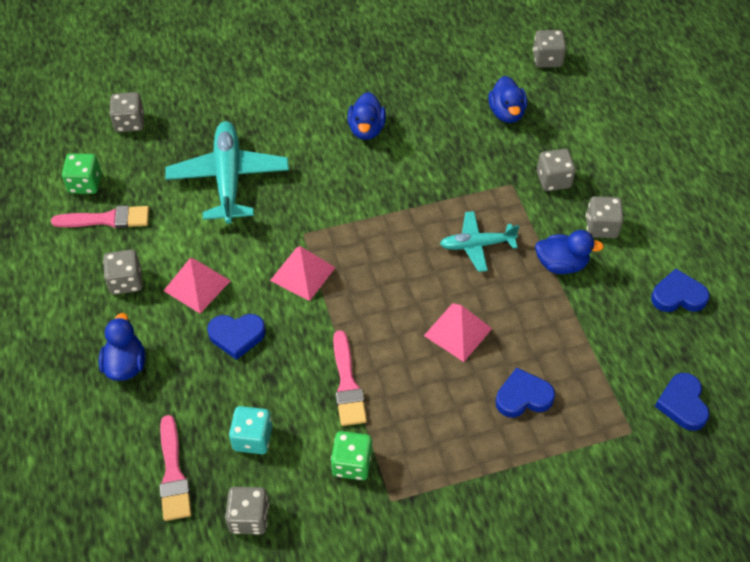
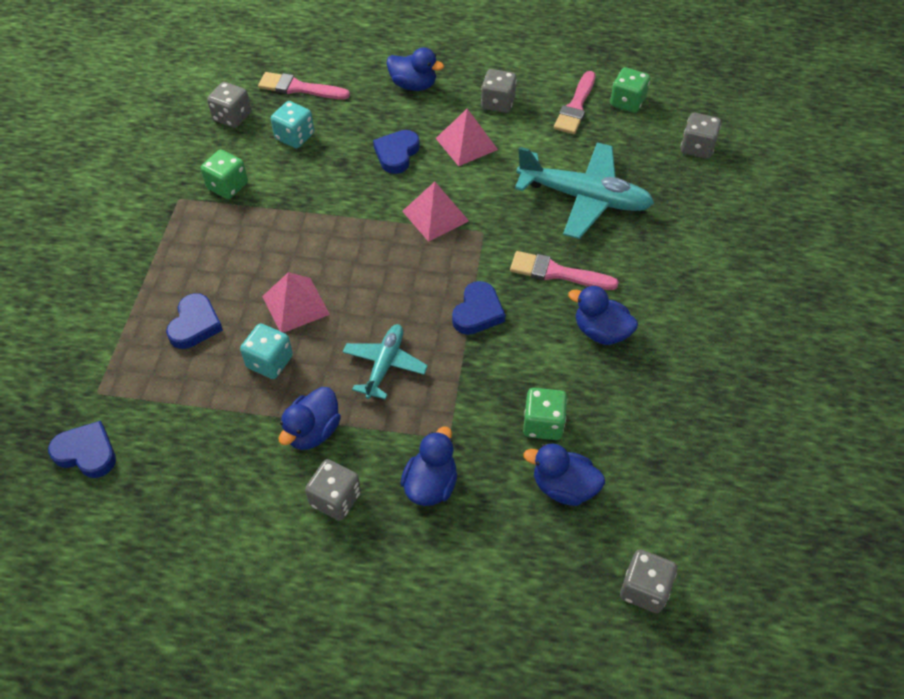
camera: 115 degrees right, 0 degrees up
pink brush [333,330,367,426] -> pink brush moved to [510,251,619,290]
grey dice [537,149,575,191] -> blue duck [400,427,457,506]
blue heart [651,269,710,312] -> blue heart moved to [452,281,505,335]
none -> turquoise dice [240,324,293,379]
none -> green dice [523,388,567,440]

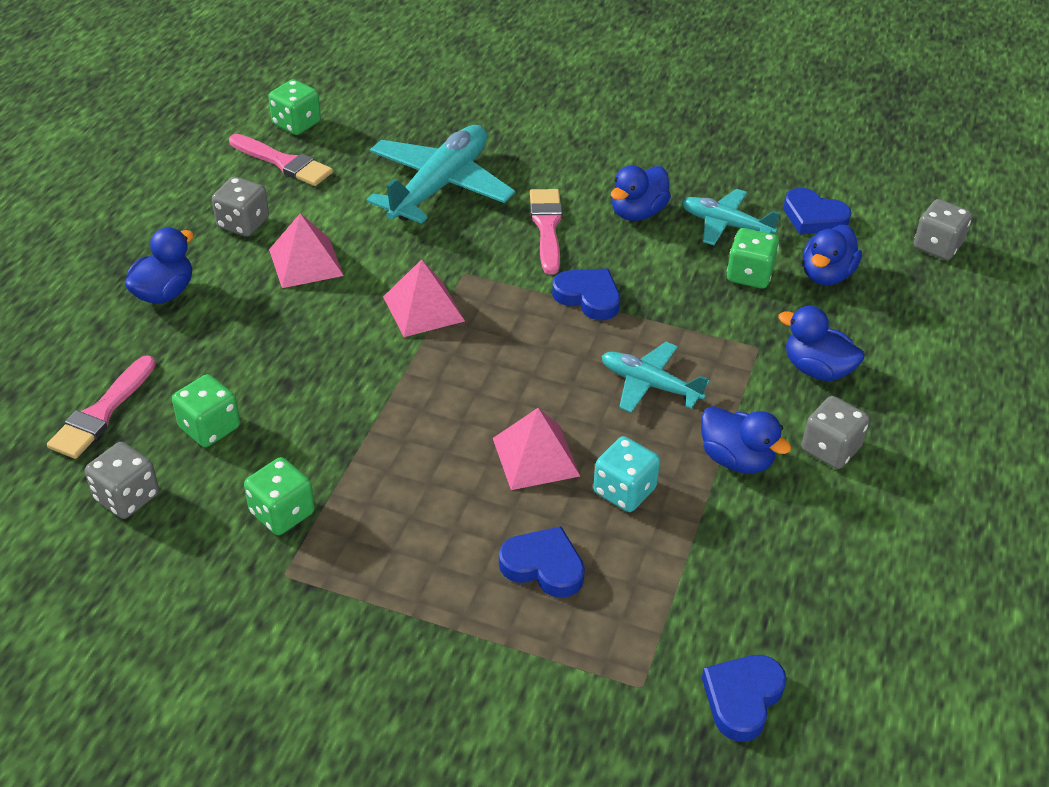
camera: 80 degrees left, 10 degrees down
turquoise dice [271,101,314,148] -> green dice [172,374,240,447]
blue heart [373,130,420,174] -> blue heart moved to [783,188,851,234]
pink brush [510,251,619,290] -> pink brush turned 150 degrees clockwise [530,189,563,275]
grey dice [681,113,721,159] -> none
none -> turquoise plane [681,189,780,245]

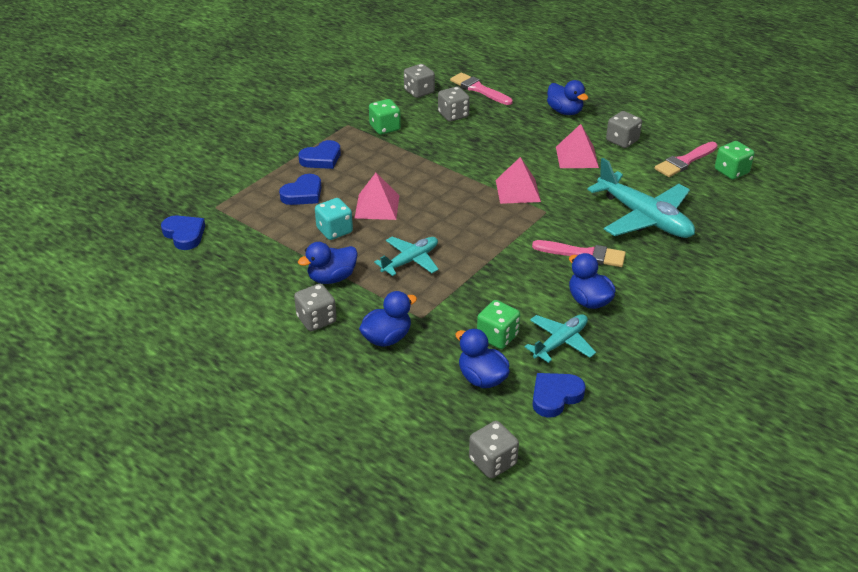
camera: 110 degrees right, 5 degrees down
green dice [172,374,240,447] -> grey dice [438,87,470,122]
blue heart [552,269,620,320] -> blue heart moved to [298,140,341,169]

